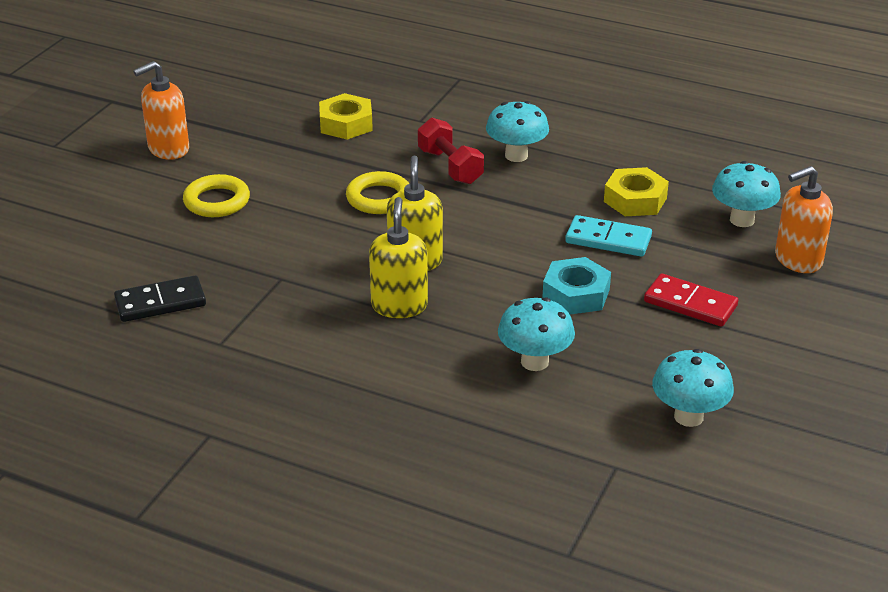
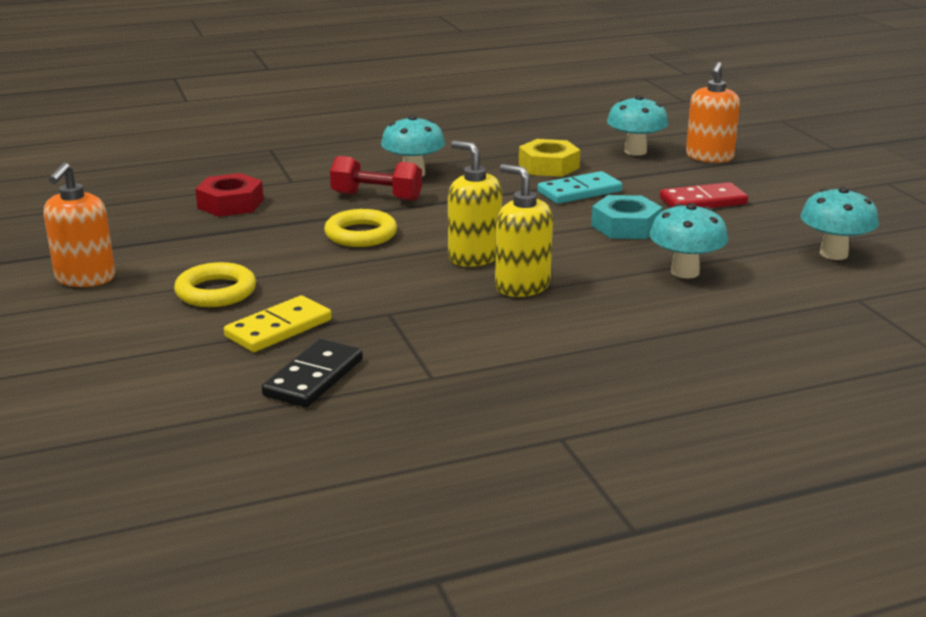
camera: 45 degrees left, 10 degrees down
yellow nut [319,93,373,140] -> red nut [195,173,264,217]
none -> yellow domino [224,295,332,352]

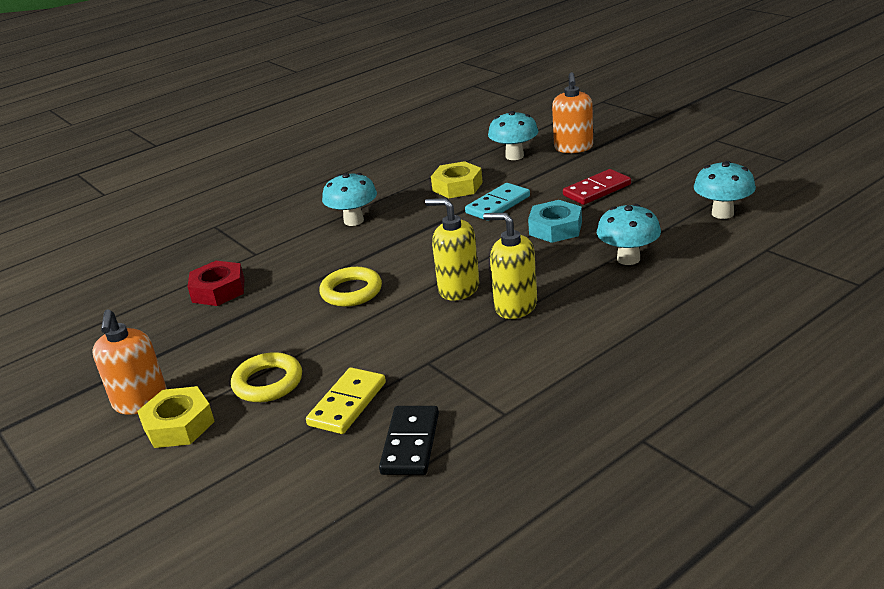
camera: 15 degrees left, 5 degrees up
red dumbbell [330,156,422,201] -> none
none -> yellow nut [137,386,215,448]

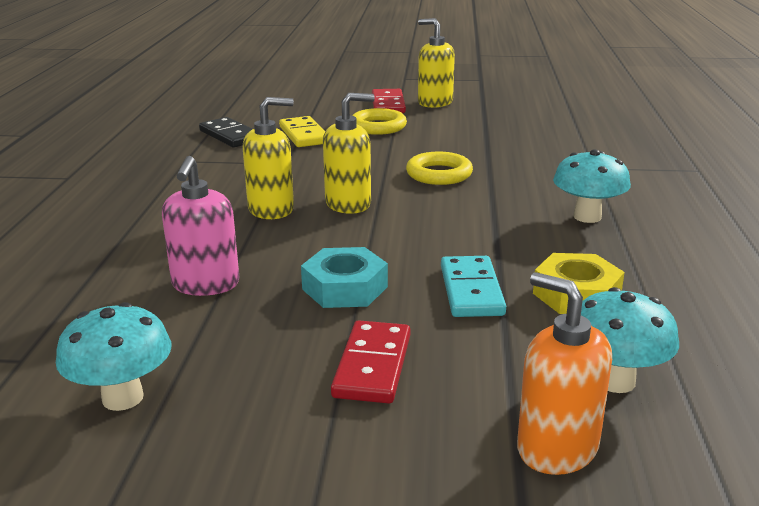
camera: 130 degrees right, 5 degrees down
orange soap dispenser [92,310,167,414] -> yellow soap dispenser [418,18,455,108]
yellow nut [137,386,215,448] -> red domino [372,89,406,113]
red nut [187,261,245,306] -> none
turquoise mushroom [597,204,661,265] -> pink soap dispenser [162,156,239,296]

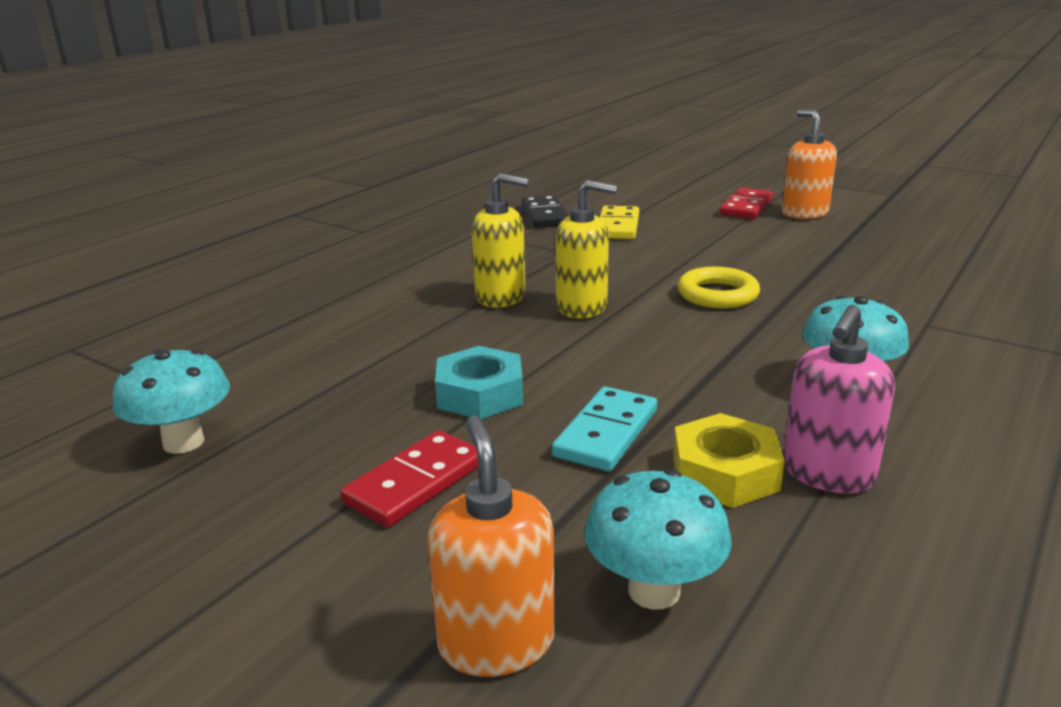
camera: 30 degrees right, 0 degrees up
pink soap dispenser [162,156,239,296] -> pink soap dispenser moved to [783,305,895,494]
yellow ring [352,108,407,135] -> none
yellow soap dispenser [418,18,455,108] -> orange soap dispenser [782,110,837,219]

